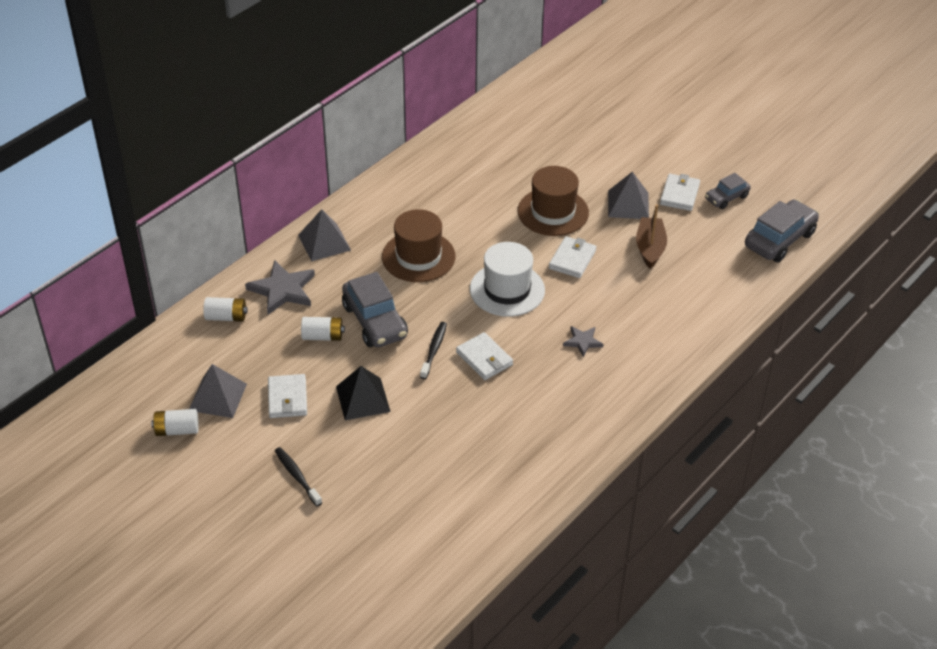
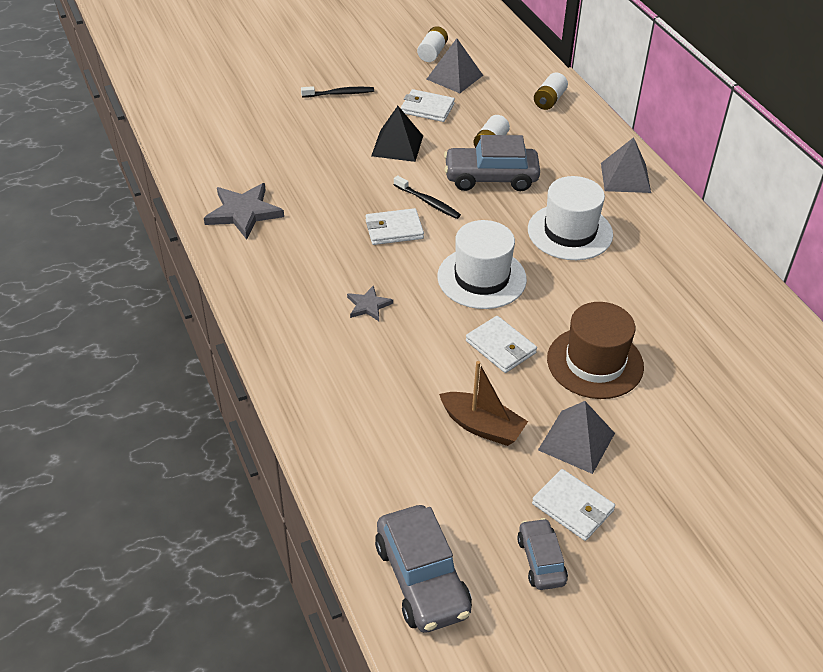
camera: 115 degrees right, 0 degrees up
grey star [245,260,315,315] -> grey star moved to [204,183,284,240]
brown hat [382,209,456,282] -> white hat [528,176,613,260]

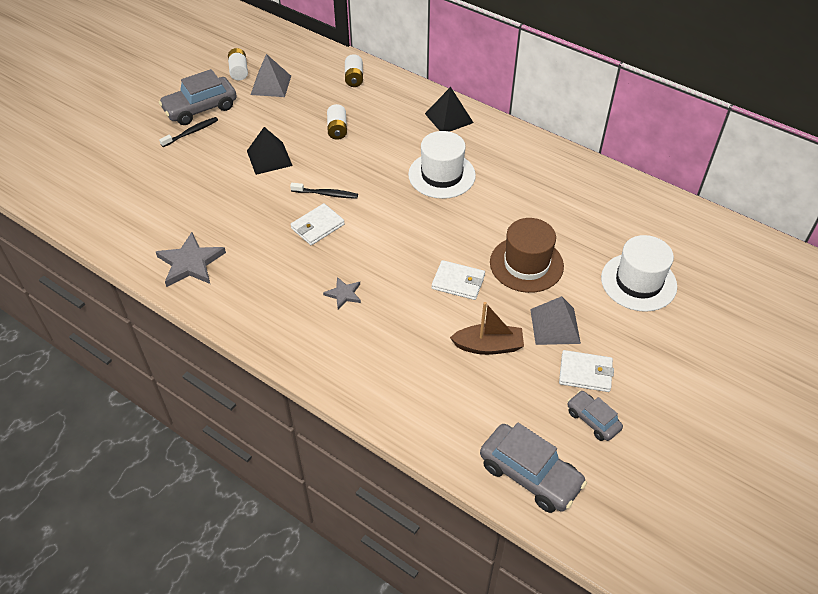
camera: 30 degrees left, 5 degrees up
white wallet [401,89,455,122] -> none
white hat [437,220,527,309] -> white hat moved to [601,235,677,312]
grey car [444,135,540,191] -> grey car moved to [159,69,237,125]
grey pyramid [601,137,651,193] -> black pyramid [425,87,474,132]

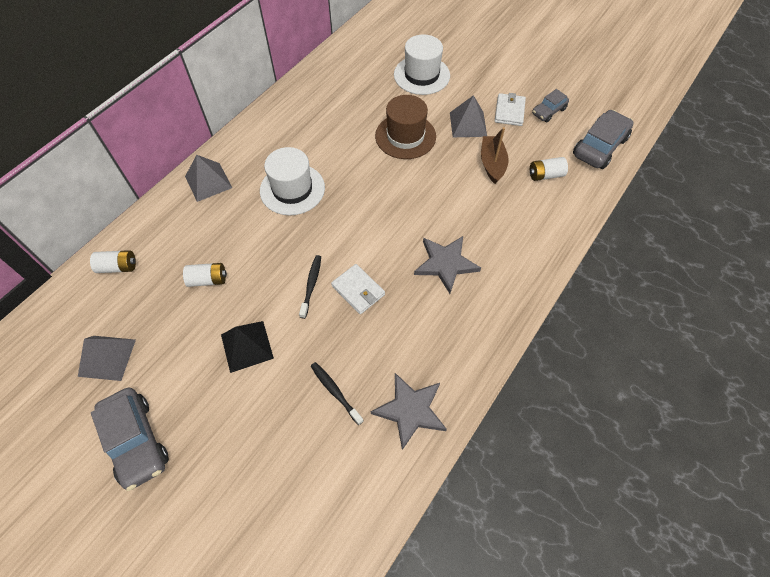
camera: 90 degrees left, 10 degrees up
black toothbrush [159,117,218,147] -> black toothbrush moved to [311,362,363,425]
white battery [228,48,248,80] -> white battery moved to [530,157,568,181]
grey star [323,277,361,309] -> grey star [414,236,481,294], size x1.82
black pyramid [425,87,474,132] -> grey pyramid [185,155,232,202]
white wallet [432,260,485,300] -> none

